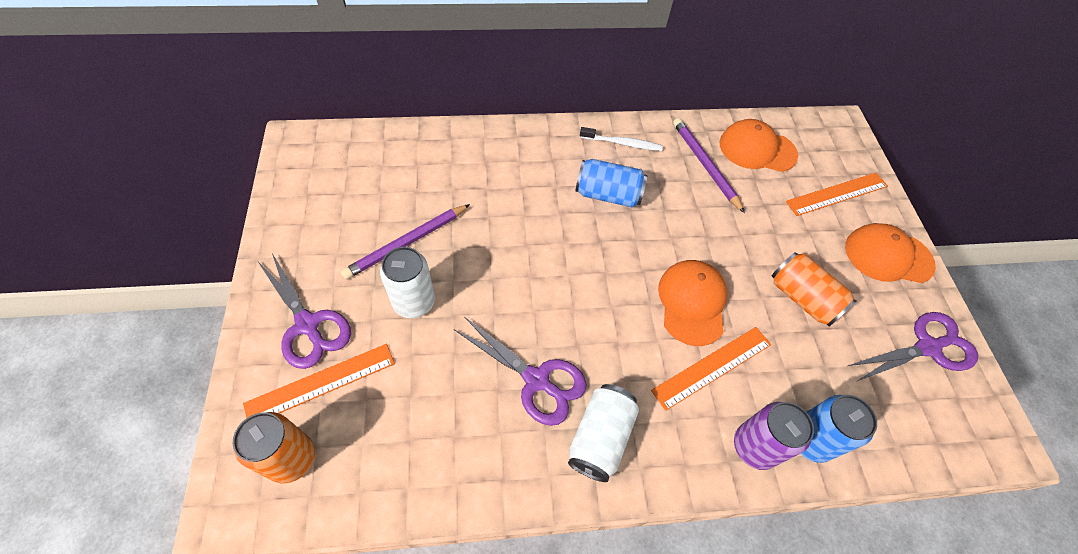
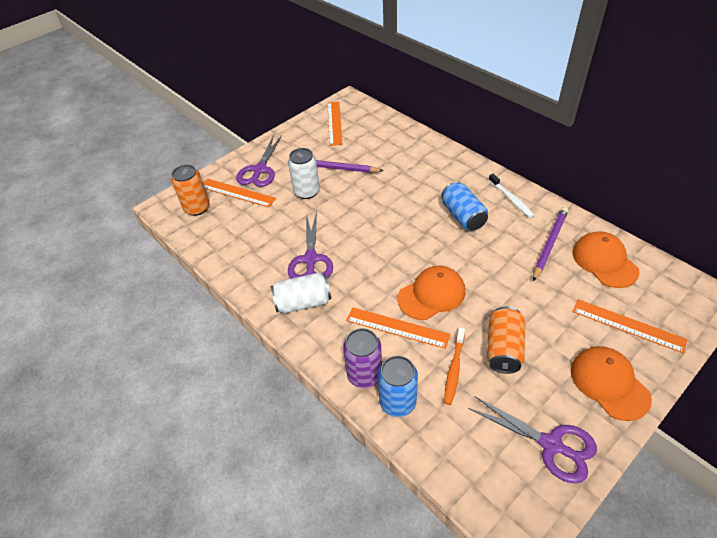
camera: 60 degrees right, 10 degrees down
none -> orange ruler [327,102,343,146]
none -> orange toothbrush [444,327,465,405]

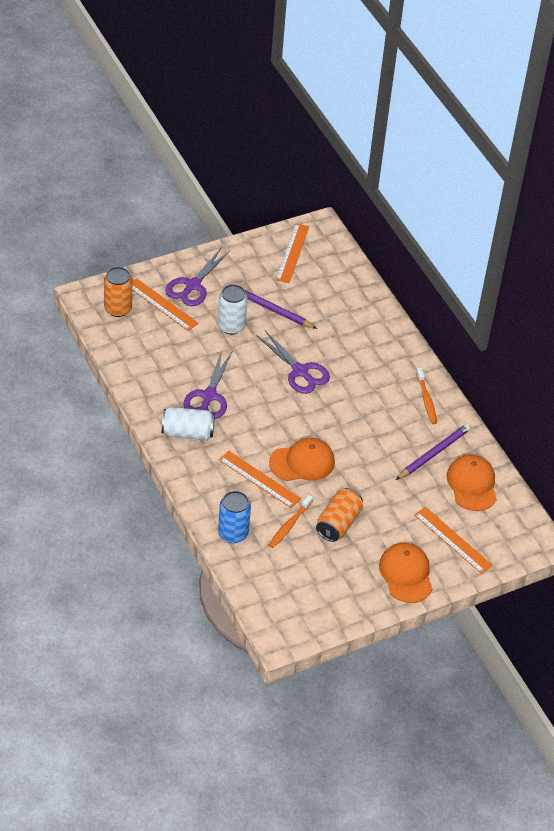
camera: 10 degrees right, 0 degrees up
purple can [343,328,382,388] -> none
blue can [441,182,488,231] -> none
purple scissors [468,396,597,483] -> purple scissors moved to [256,330,330,394]
white toothbrush [489,174,535,218] -> orange toothbrush [416,368,437,424]

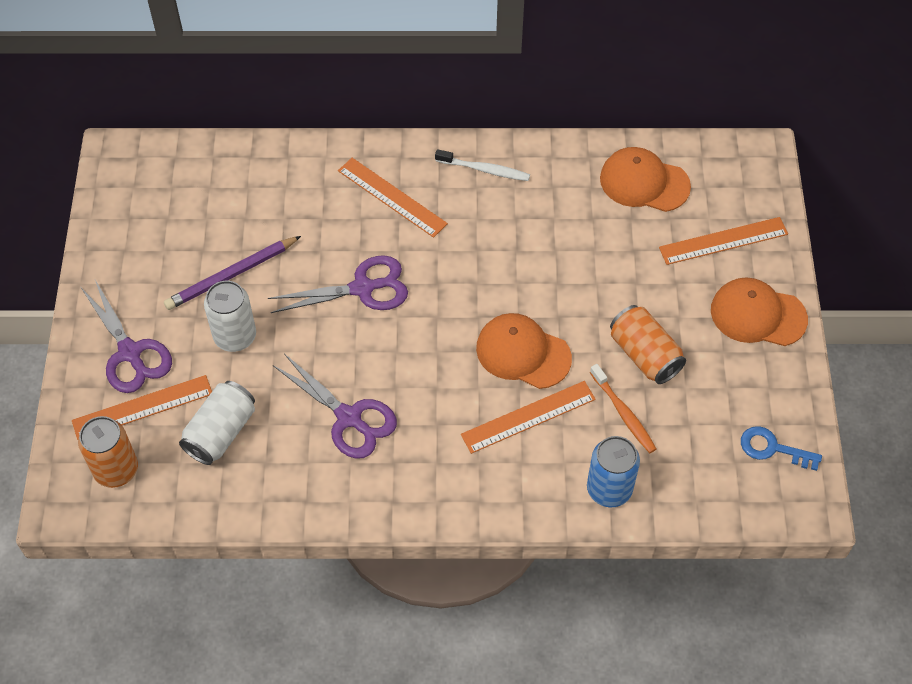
camera: 60 degrees left, 10 degrees up
white can [162,407,215,440] -> white can moved to [179,381,255,465]
orange cap [269,438,335,481] -> orange cap turned 75 degrees counterclockwise [476,313,572,389]
orange ruler [275,223,309,283] -> orange ruler moved to [338,158,448,238]
purple pencil [396,424,471,480] -> none
orange toothbrush [416,368,437,424] -> white toothbrush [435,149,530,181]
none -> blue key [741,426,822,471]

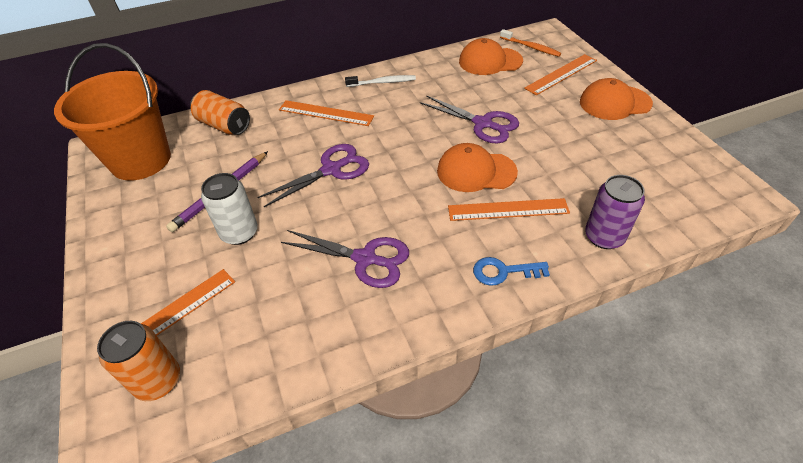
camera: 20 degrees left, 10 degrees down
purple scissors [81,280,172,393] -> purple scissors moved to [420,95,519,143]
white can [179,381,255,465] -> none
orange ruler [461,381,596,454] -> orange ruler turned 45 degrees clockwise [448,198,570,221]
blue can [587,436,640,507] -> purple can [585,175,645,249]
orange toothbrush [590,364,656,453] -> orange toothbrush moved to [500,29,561,57]
orange can [610,305,686,384] -> orange can moved to [190,90,250,135]
blue key [741,426,822,471] -> blue key moved to [473,257,550,286]
none -> orange bucket [54,43,171,181]

